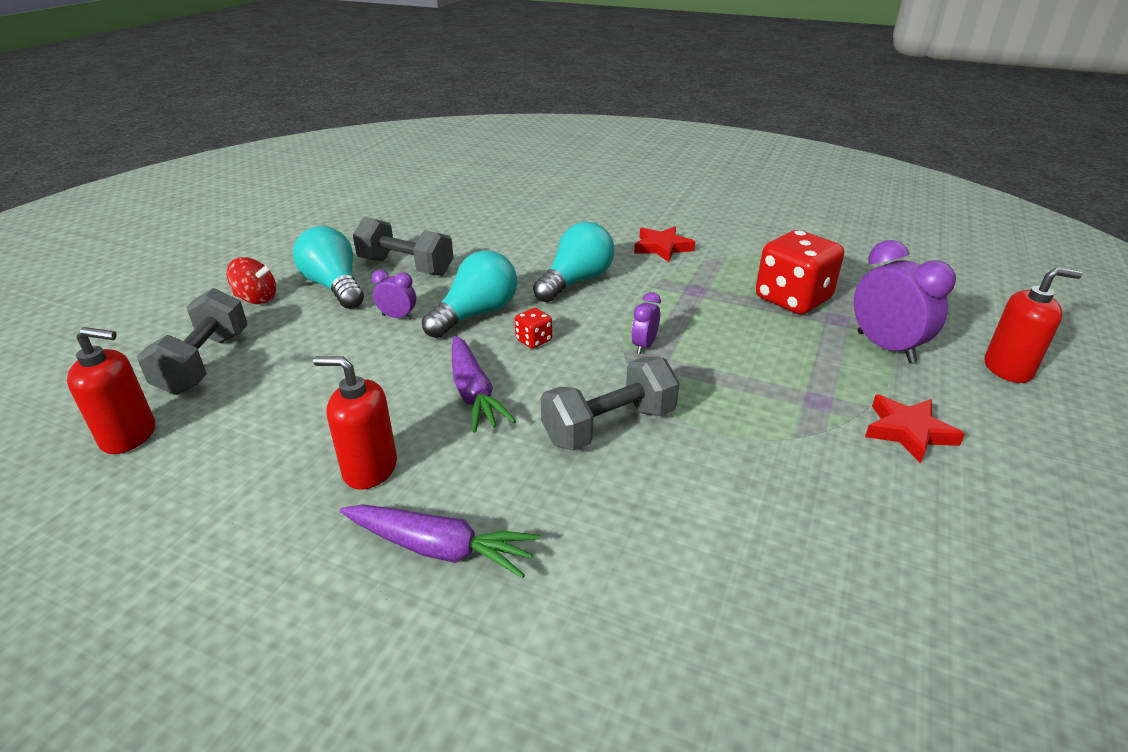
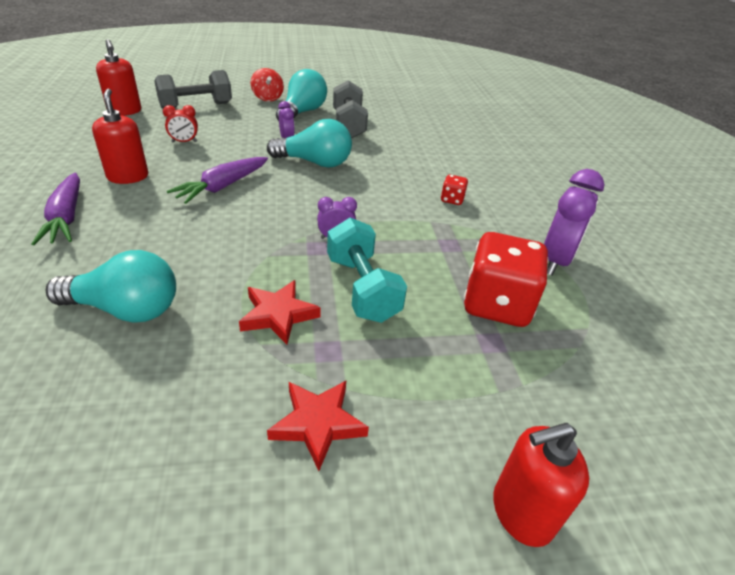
camera: 55 degrees right, 5 degrees up
red dice [515,308,552,348] -> red dice moved to [441,175,468,205]
turquoise light bulb [533,222,614,302] -> turquoise light bulb moved to [46,250,176,322]
grey dumbbell [541,357,680,451] -> none
red star [634,227,695,262] -> red star moved to [239,280,321,345]
purple clock [854,240,956,363] -> purple clock moved to [544,169,605,275]
red soap dispenser [985,267,1082,383] -> red soap dispenser turned 105 degrees clockwise [493,423,589,547]
none -> red clock [163,105,198,142]
none -> turquoise dumbbell [327,218,407,323]

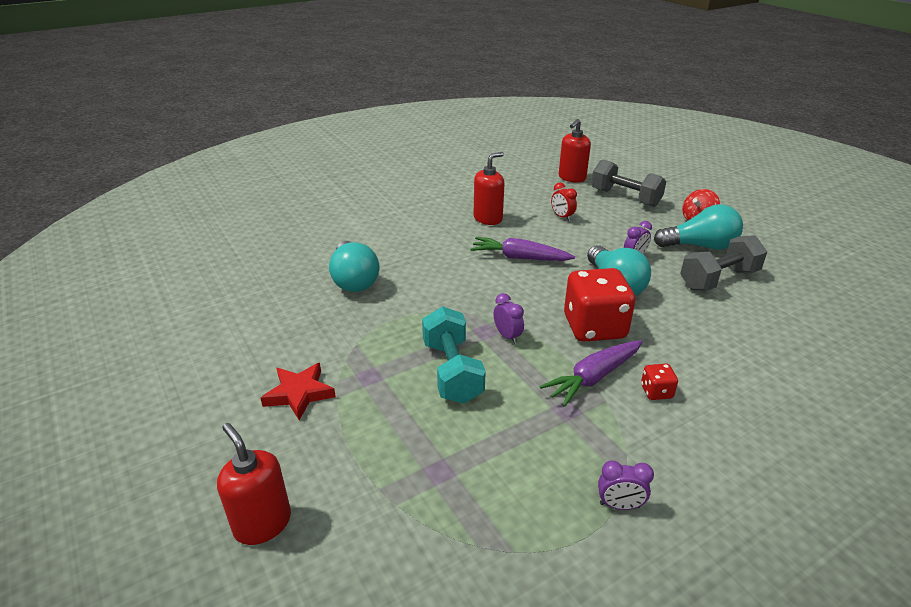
camera: 70 degrees right, 5 degrees down
purple carrot [31,173,80,245] -> purple carrot moved to [539,340,643,407]
red star [239,280,321,345] -> none
turquoise dumbbell [327,218,407,323] -> turquoise dumbbell turned 60 degrees counterclockwise [422,306,486,404]
red dice [464,232,549,327] -> red dice moved to [564,268,635,342]
purple clock [544,169,605,275] -> purple clock [598,461,654,510], size x0.51

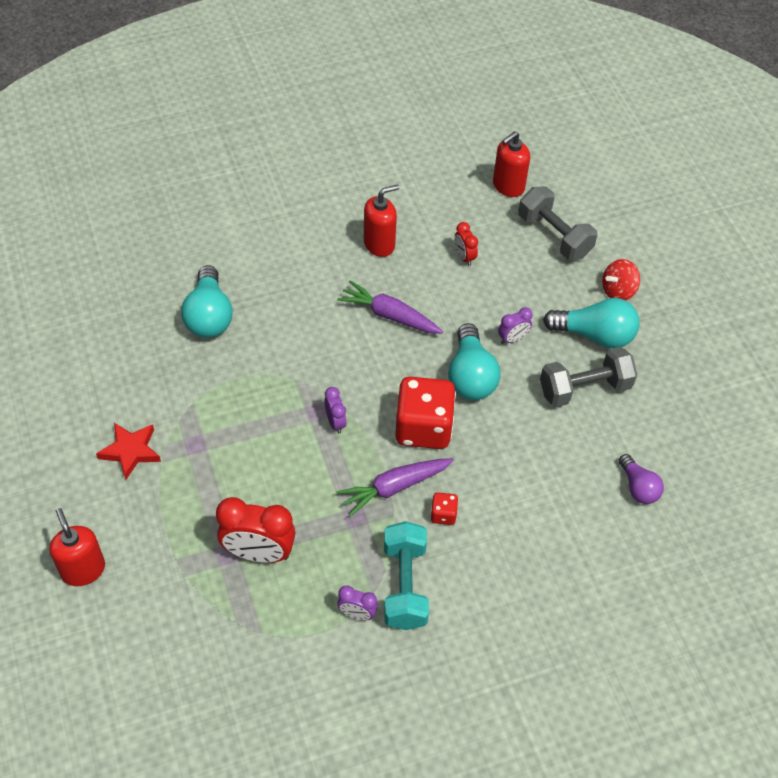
camera: 10 degrees right, 20 degrees up
turquoise dumbbell [422,306,486,404] -> turquoise dumbbell moved to [384,521,429,630]
none -> red clock [216,497,295,563]
none -> purple light bulb [619,454,664,504]

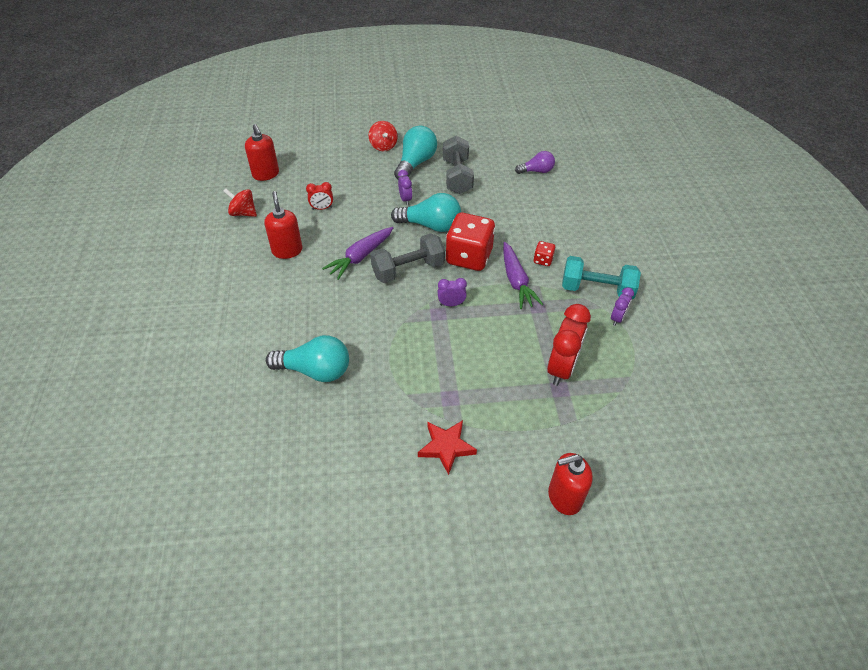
camera: 75 degrees left, 5 degrees down
grey dumbbell [518,186,597,260] -> grey dumbbell moved to [371,233,445,283]
none -> red spinning top [223,188,257,217]

